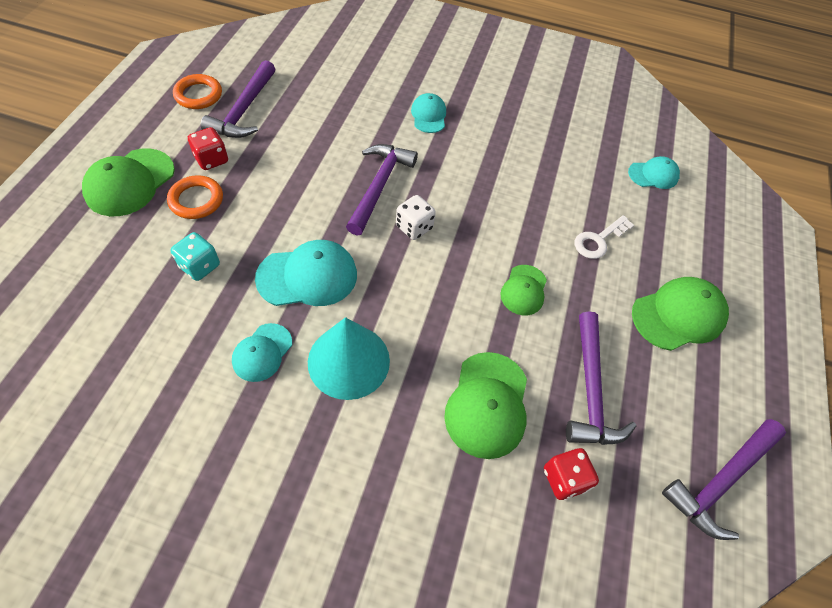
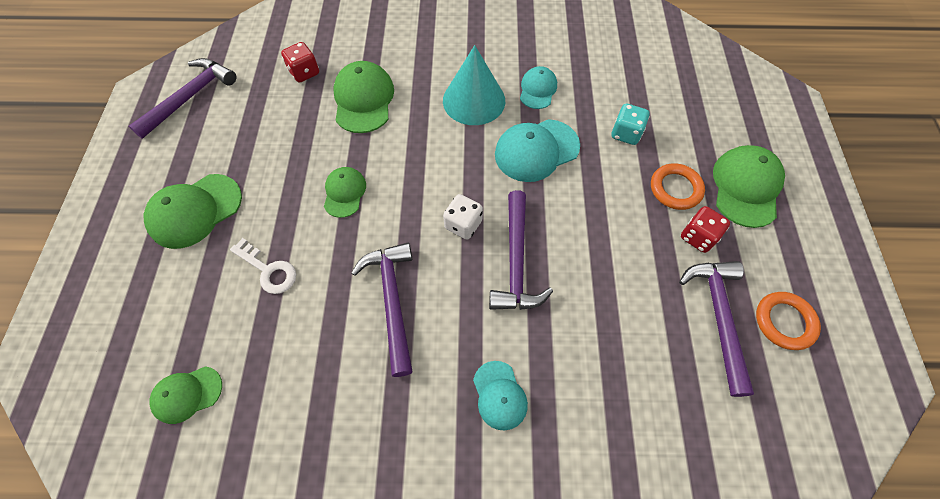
camera: 170 degrees right, 5 degrees up
purple hammer [566,311,636,445] -> purple hammer moved to [351,243,412,377]
white key [575,215,634,259] -> white key turned 90 degrees clockwise [230,238,296,294]
turquoise cap [628,156,680,189] -> green cap [149,366,222,424]

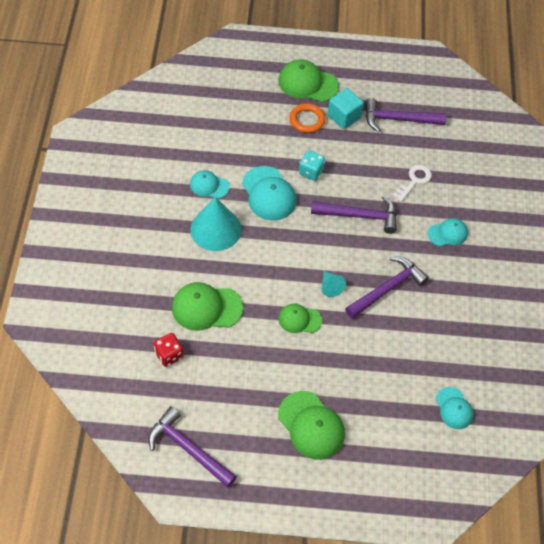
camera: 90 degrees left, 5 degrees down
green cap [149,366,222,424] -> turquoise cap [436,387,473,429]
white key [230,238,296,294] -> white key moved to [392,165,432,202]
purple hammer [351,243,412,377] -> purple hammer turned 150 degrees clockwise [345,257,429,319]
white dice [443,194,483,240] -> none
turquoise dice [612,104,650,145] -> turquoise dice moved to [299,150,325,181]
red dice [681,206,730,253] -> turquoise cube [328,88,364,129]
orange ring [756,292,821,350] -> none
none -> turquoise cone [322,271,346,297]

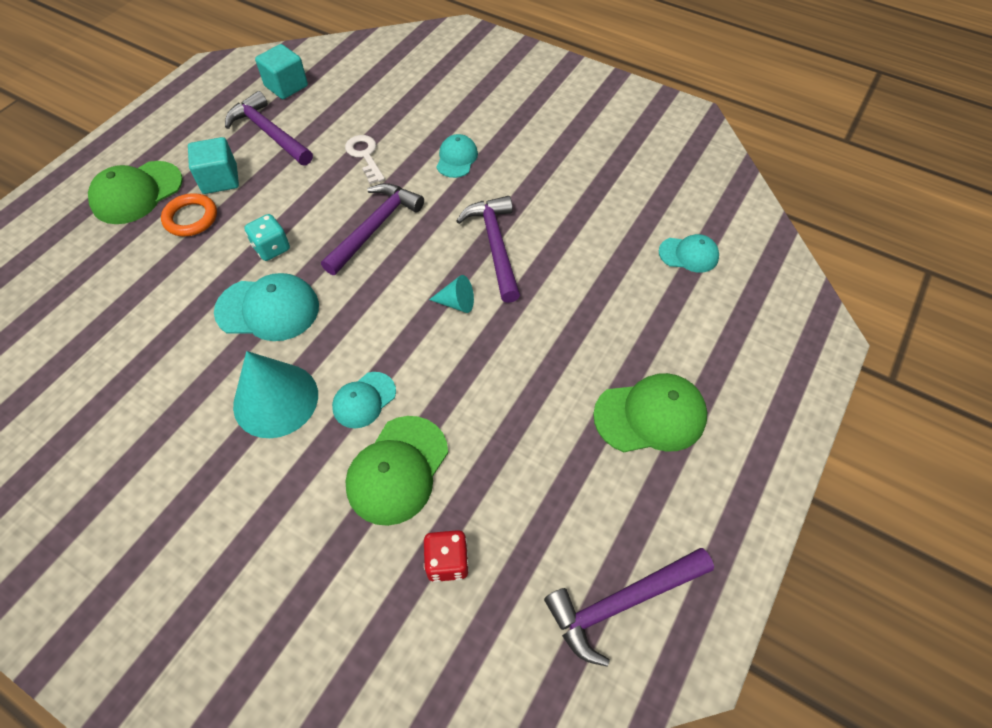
camera: 60 degrees left, 0 degrees up
turquoise cap [190,170,230,199] -> turquoise cap moved to [332,372,396,428]
green cap [279,304,322,333] -> none
purple hammer [365,98,447,132] -> purple hammer turned 105 degrees clockwise [225,91,313,166]
none -> turquoise cube [255,44,308,99]

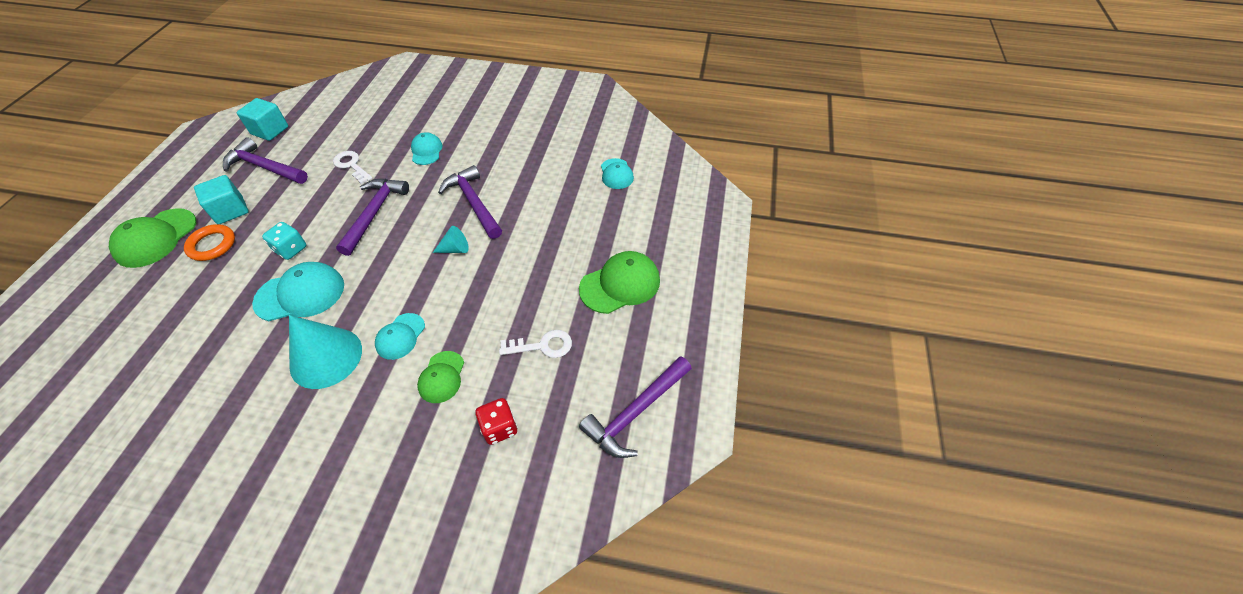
camera: 20 degrees left, 5 degrees down
green cap [346,416,448,526] -> green cap [417,351,464,403], size x0.61
turquoise cap [659,234,719,273] -> turquoise cap turned 90 degrees clockwise [601,158,634,189]
none -> white key [499,330,572,358]

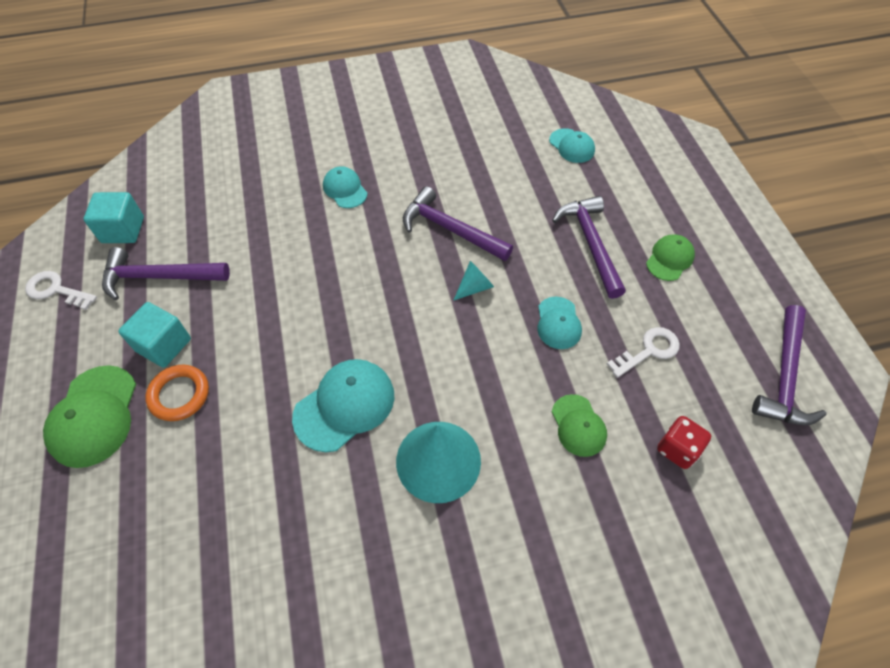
camera: 25 degrees left, 5 degrees up
turquoise dice [262,222,306,260] -> none
white key [333,151,373,184] -> white key moved to [25,271,97,310]
purple hammer [336,179,409,256] -> purple hammer moved to [552,196,626,299]
turquoise cap [375,313,425,360] -> turquoise cap moved to [537,296,582,349]
green cap [579,251,660,314] -> green cap [646,234,695,281], size x0.61

